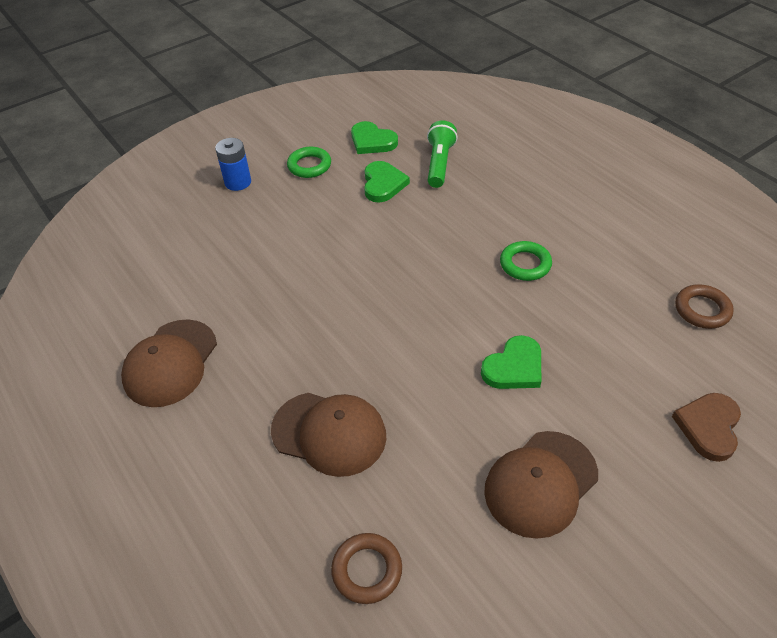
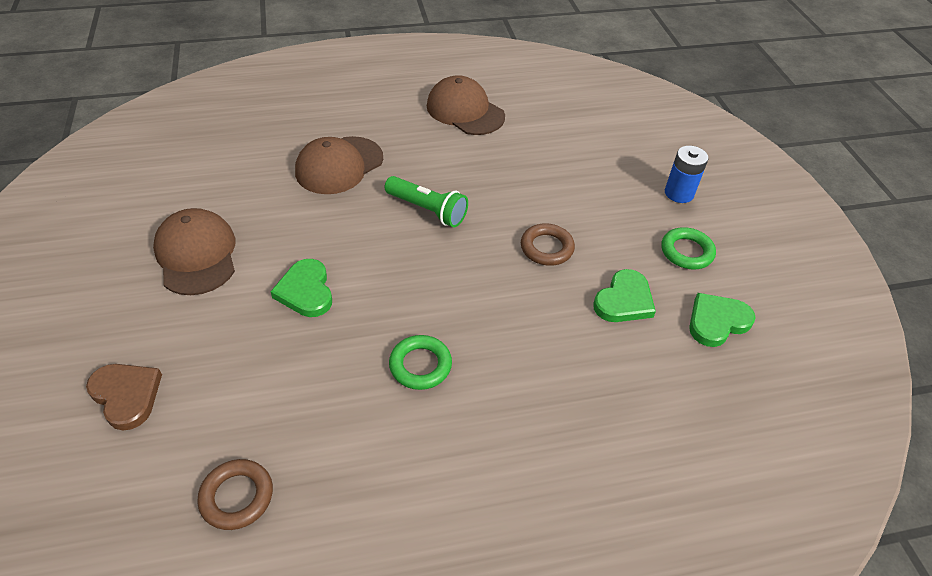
camera: 110 degrees right, 0 degrees up
brown ring [331,533,402,604] -> brown ring moved to [521,223,575,266]
green heart [364,161,410,203] -> green heart turned 75 degrees counterclockwise [593,269,656,322]
green flashlight [427,120,458,188] -> green flashlight moved to [385,176,468,227]

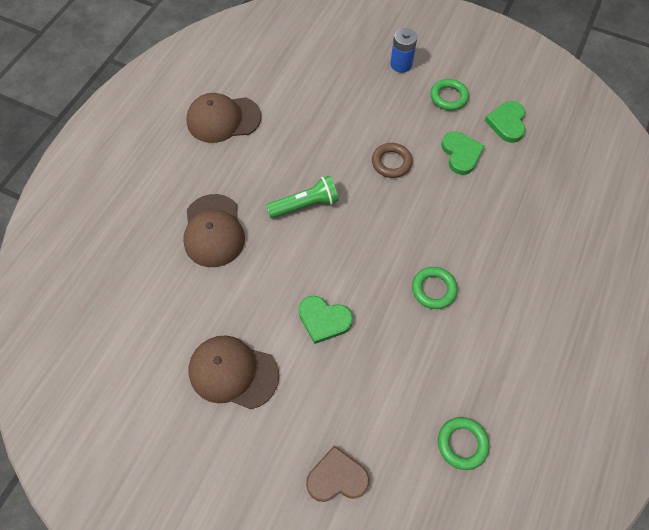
camera: 50 degrees left, 15 degrees up
brown ring [197,459,273,530] -> green ring [438,417,489,470]

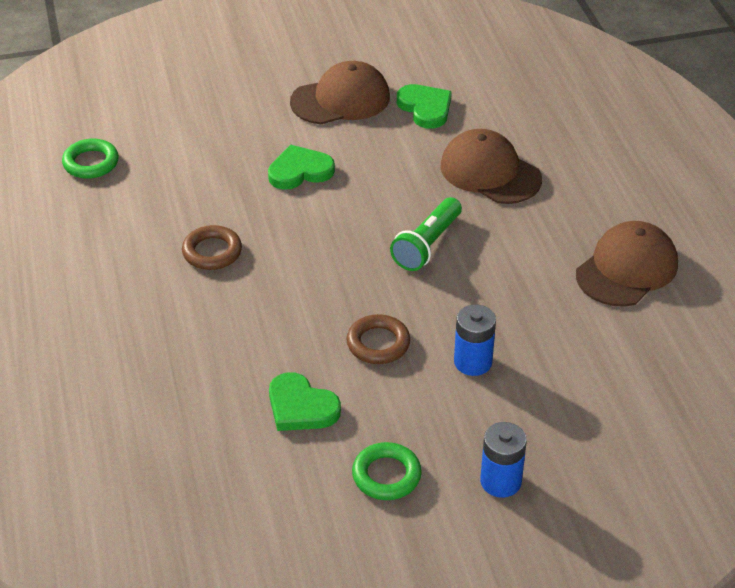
camera: 140 degrees right, 20 degrees down
brown heart [306,446,370,502] -> none
green ring [412,267,458,309] -> brown ring [182,225,242,270]
green heart [485,101,525,143] -> green heart moved to [397,84,452,129]
none -> blue battery [454,304,496,376]

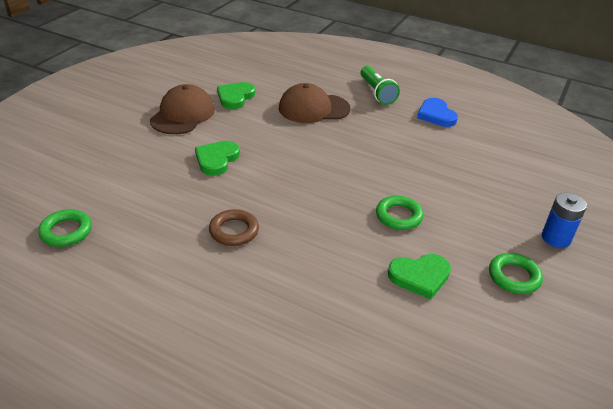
camera: 50 degrees left, 5 degrees down
brown ring [346,314,410,364] -> green ring [376,196,423,230]
green flashlight [390,197,462,271] -> green flashlight moved to [361,66,400,105]
green heart [397,84,452,129] -> green heart turned 75 degrees counterclockwise [217,82,255,109]
blue battery [454,304,496,376] -> none
brown cap [576,221,678,307] -> blue heart [417,98,458,127]

